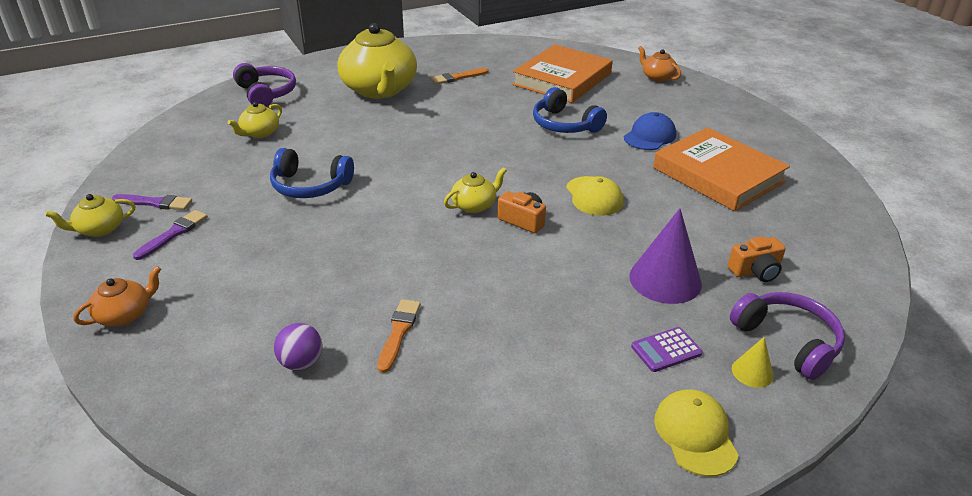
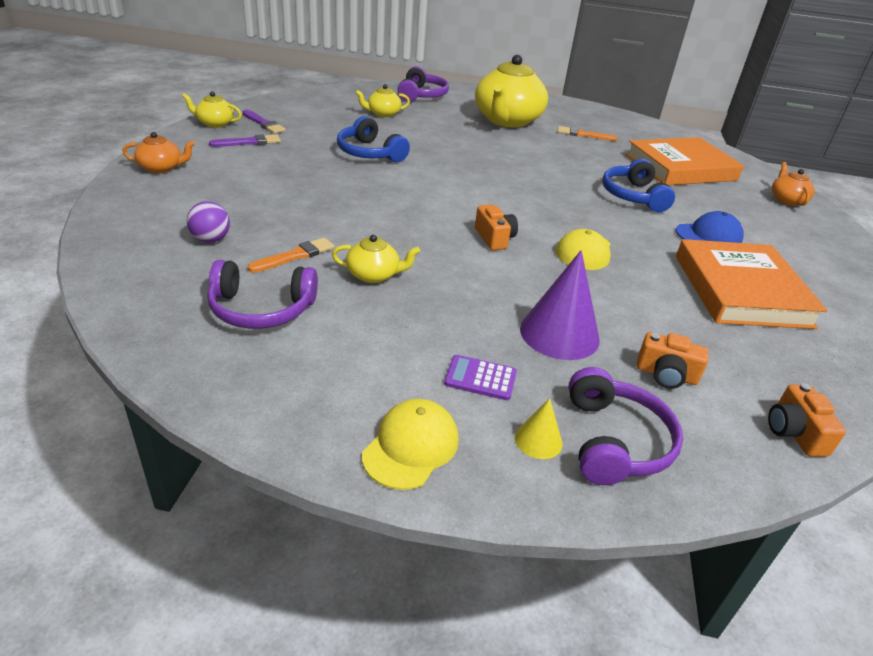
camera: 35 degrees right, 0 degrees up
yellow teapot [444,167,507,213] -> yellow teapot moved to [332,235,420,283]
none -> purple headphones [207,260,318,329]
none -> orange camera [768,383,846,456]

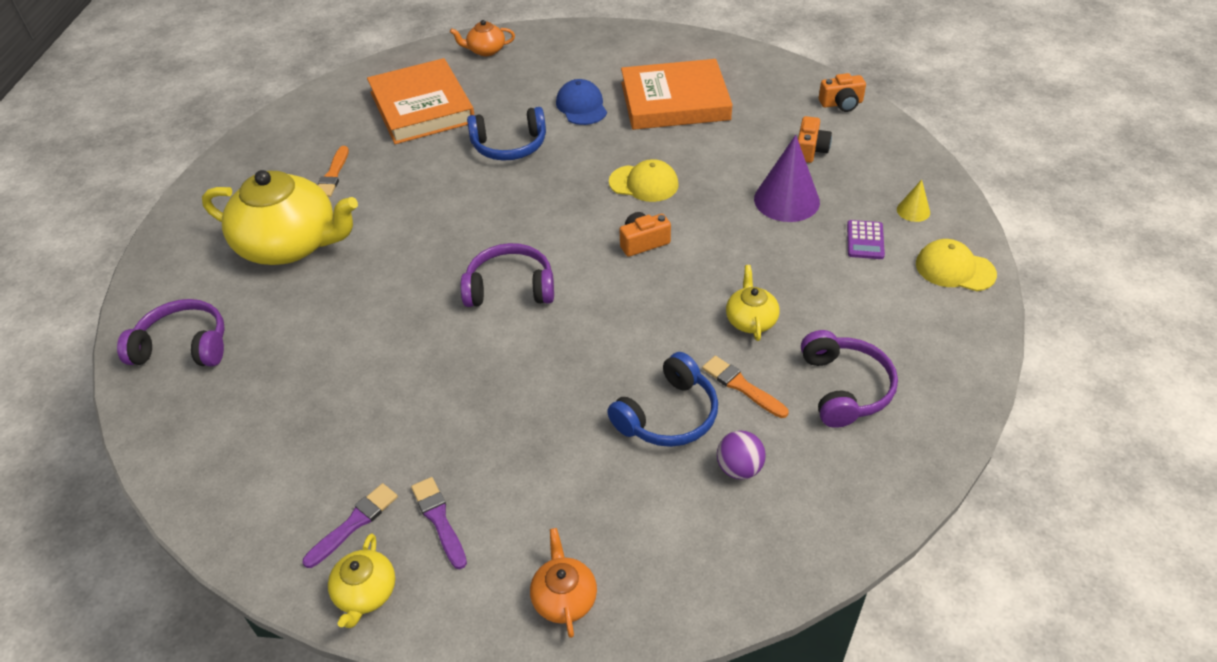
camera: 90 degrees left, 10 degrees up
blue headphones [337,116,410,162] -> blue headphones moved to [607,352,718,447]
yellow teapot [355,84,410,117] -> none
purple headphones [568,367,683,485] -> purple headphones moved to [461,243,554,307]

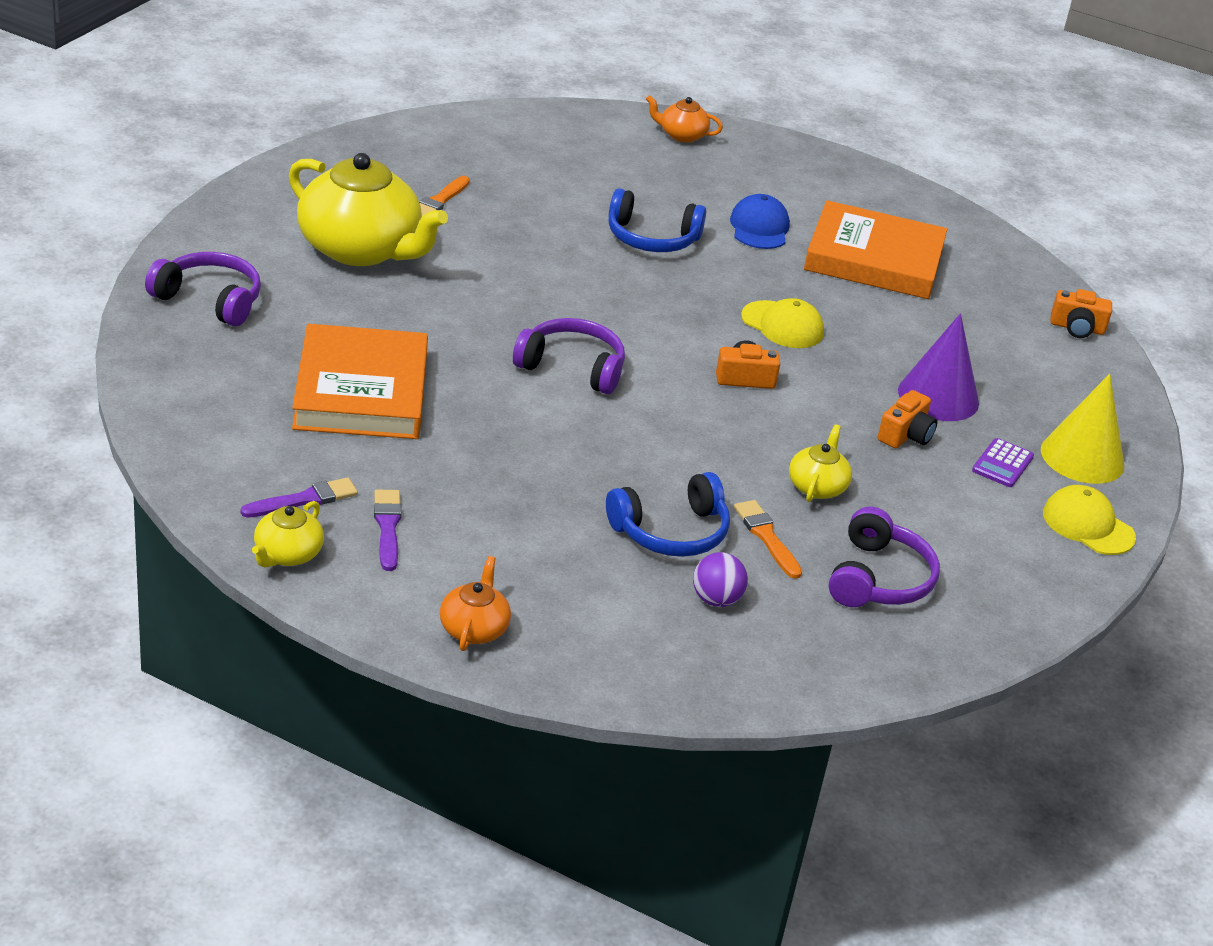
camera: 15 degrees right, 10 degrees down
orange book [367,58,474,144] -> orange book moved to [292,324,428,439]
orange camera [798,116,832,163] -> orange camera moved to [878,390,937,449]
yellow cone [897,180,930,222] -> yellow cone [1041,374,1124,484], size x2.03

